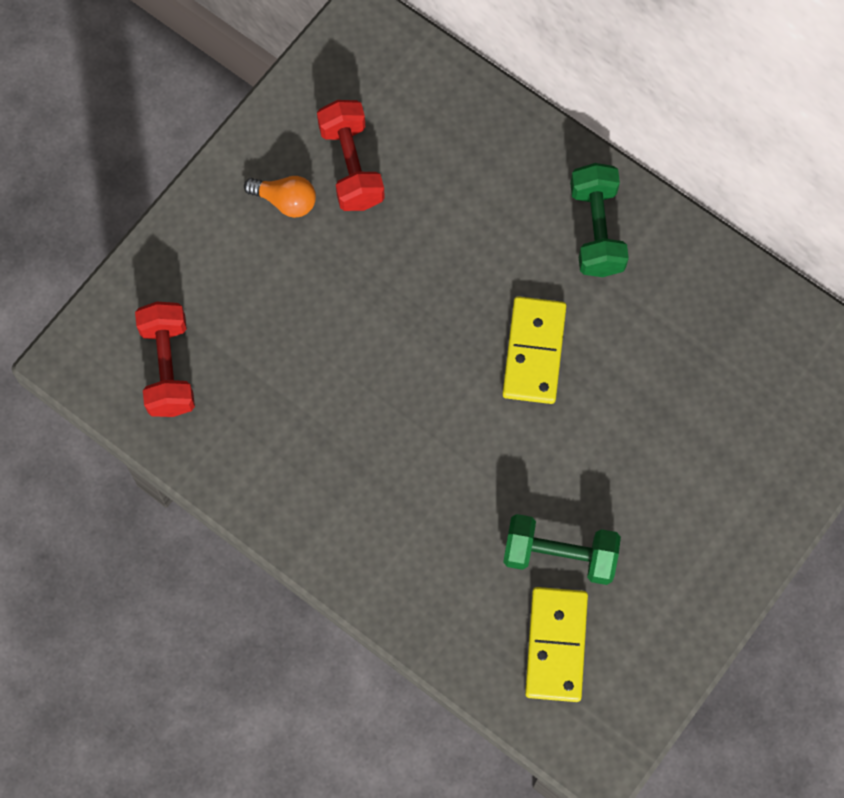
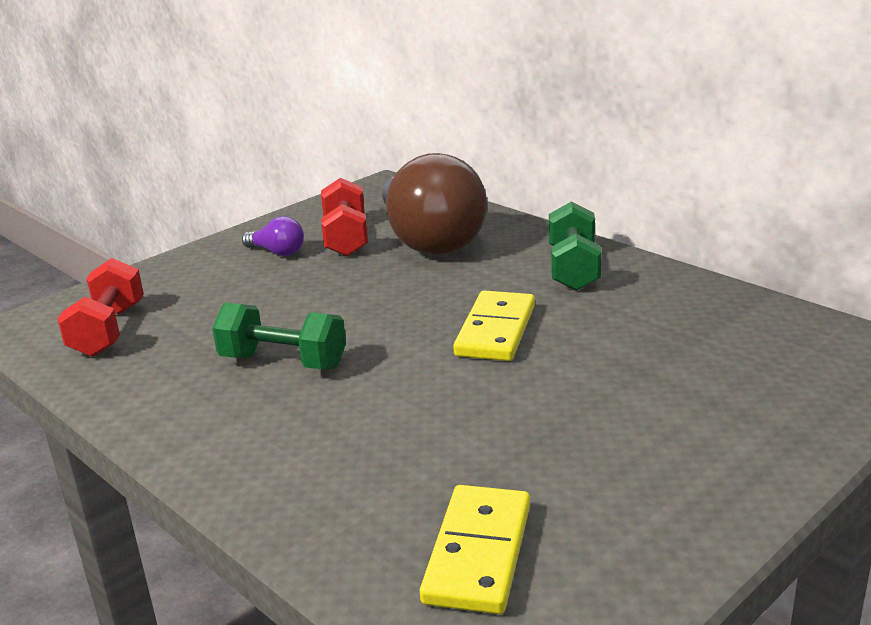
camera: 10 degrees right, 45 degrees down
orange light bulb [244,176,316,218] -> purple light bulb [242,216,304,256]
green dumbbell [503,514,621,585] -> green dumbbell moved to [212,302,346,369]
none -> brown light bulb [382,153,487,255]

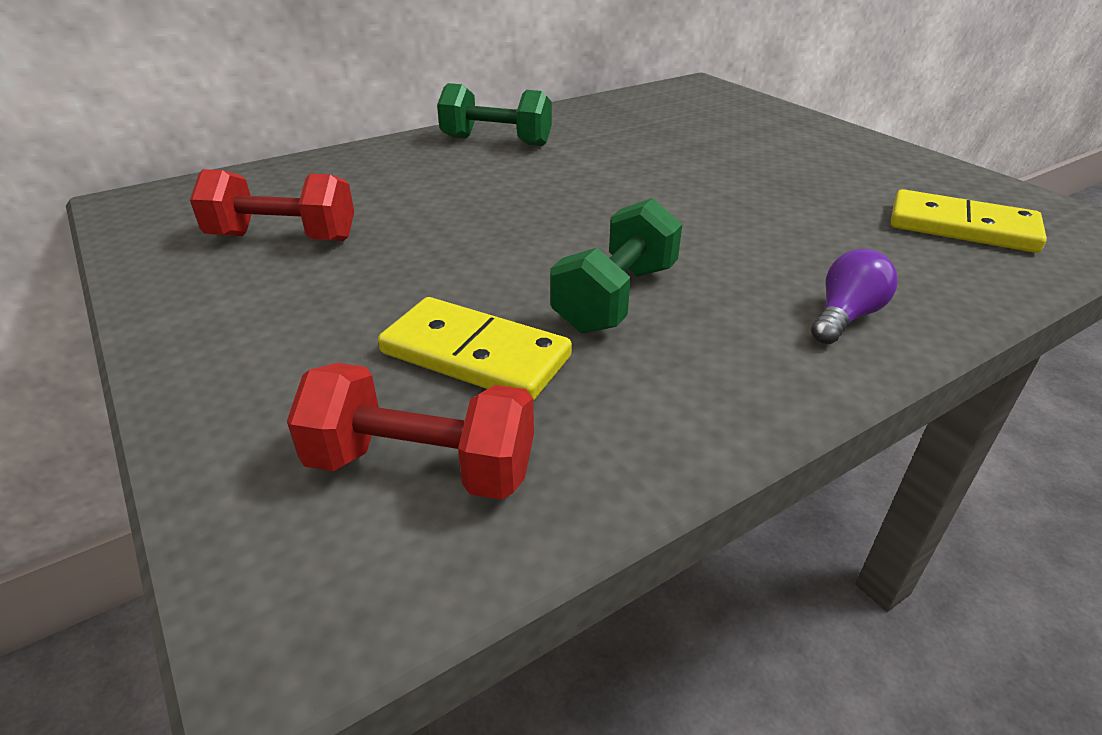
camera: 80 degrees left, 10 degrees up
purple light bulb [242,216,304,256] -> purple light bulb moved to [811,249,898,344]
brown light bulb [382,153,487,255] -> none
yellow domino [453,290,535,361] -> yellow domino moved to [378,297,572,401]

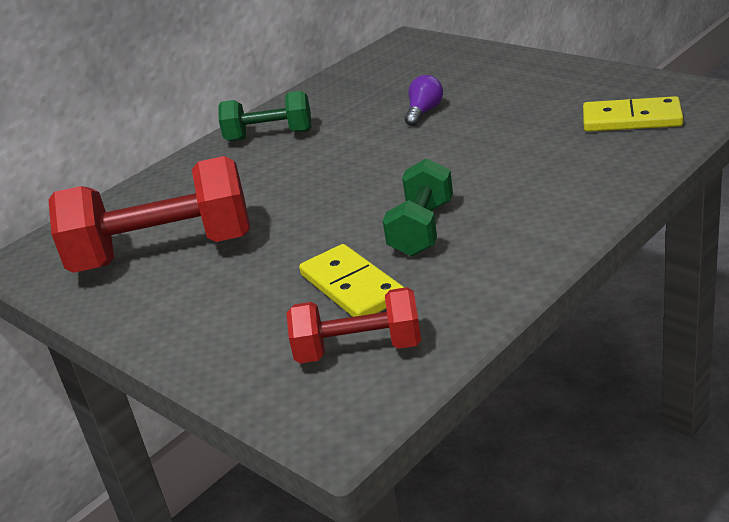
camera: 10 degrees left, 5 degrees down
red dumbbell [190,169,354,241] -> red dumbbell [49,156,250,273], size x1.74
yellow domino [378,297,572,401] -> yellow domino turned 45 degrees clockwise [299,244,404,317]
purple light bulb [811,249,898,344] -> purple light bulb moved to [405,75,443,126]

